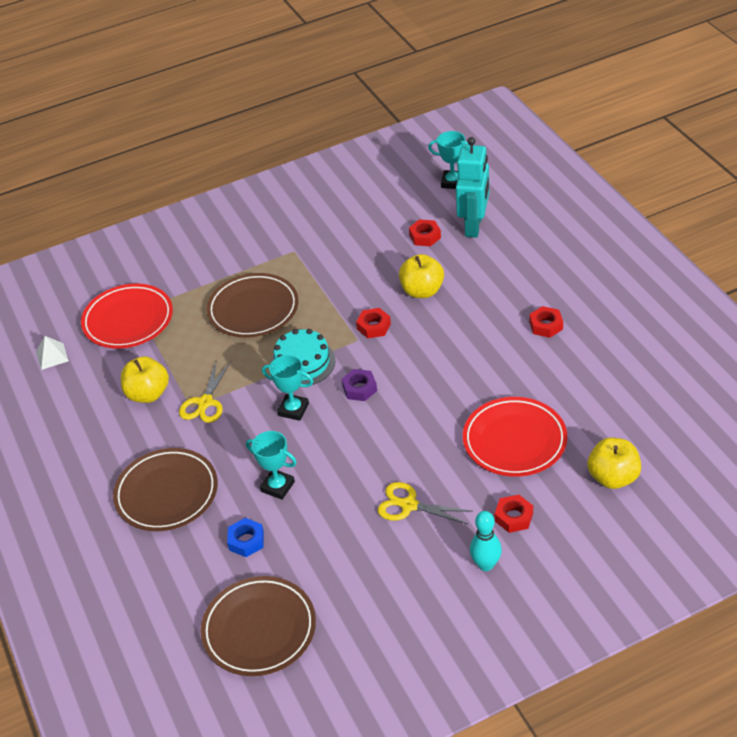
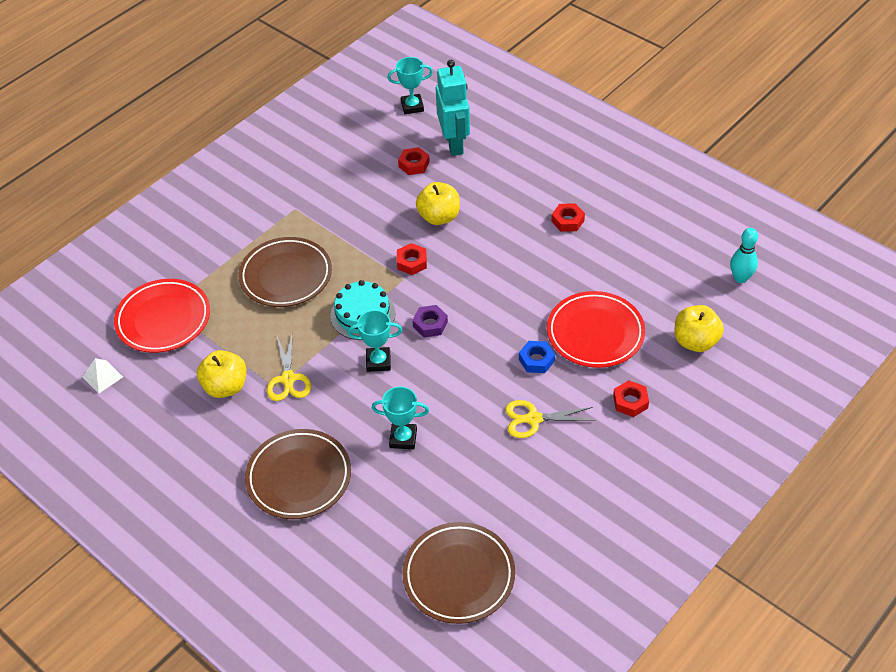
camera: 25 degrees left, 5 degrees up
blue nut [227,518,264,557] -> blue nut moved to [519,341,555,373]
turquoise bowling pin [470,511,502,571] -> turquoise bowling pin moved to [730,228,758,283]

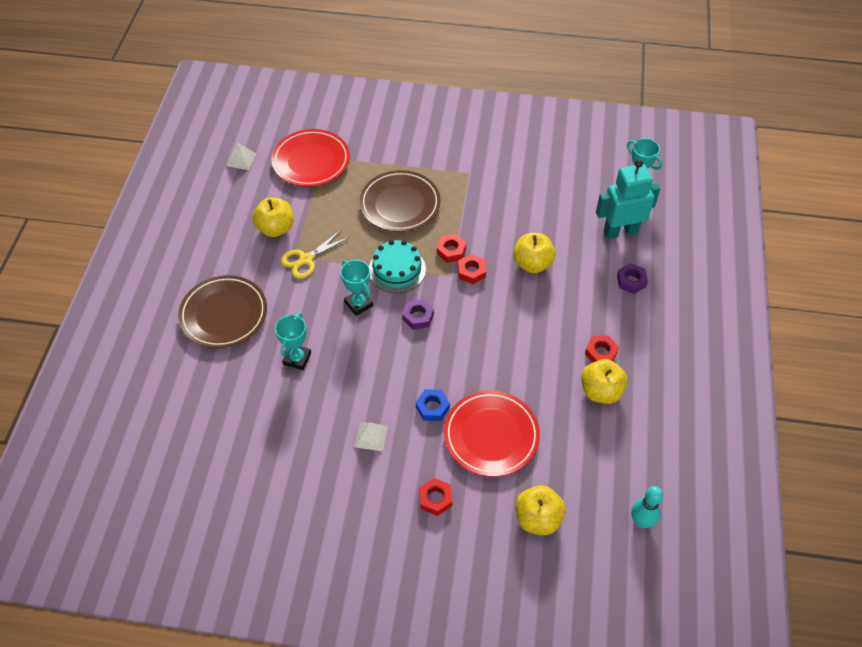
camera: 55 degrees right, 5 degrees up
turquoise trophy [372,387,429,449] -> turquoise trophy turned 45 degrees clockwise [275,313,311,370]
red nut [398,147,430,175] -> red nut moved to [437,234,466,263]
brown plate [402,522,515,624] -> none
turquoise robot [436,60,470,156] -> turquoise robot turned 150 degrees counterclockwise [596,160,660,239]
yellow scissors [505,400,595,438] -> white pyramid [355,422,388,451]
none -> yellow apple [581,359,628,404]
none -> purple nut [617,263,648,294]

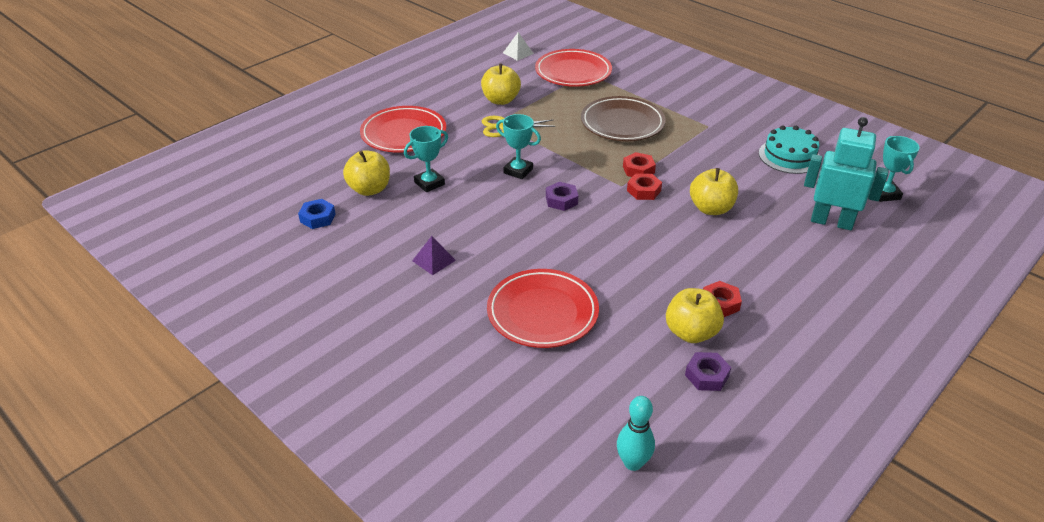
camera: 35 degrees right, 15 degrees down
brown plate [178,275,267,348] -> red plate [360,106,446,153]
turquoise trophy [341,260,373,316] -> turquoise trophy turned 60 degrees counterclockwise [496,114,541,179]
white pyramid [355,422,388,451] -> purple pyramid [412,236,456,275]
turquoise cake [369,240,426,293] -> turquoise cake moved to [759,125,819,174]
blue nut [416,389,450,421] -> blue nut moved to [298,199,335,229]
red nut [419,478,453,516] -> none
yellow apple [516,485,566,535] -> yellow apple moved to [343,150,390,196]
purple nut [617,263,648,294] -> purple nut moved to [685,352,731,391]

